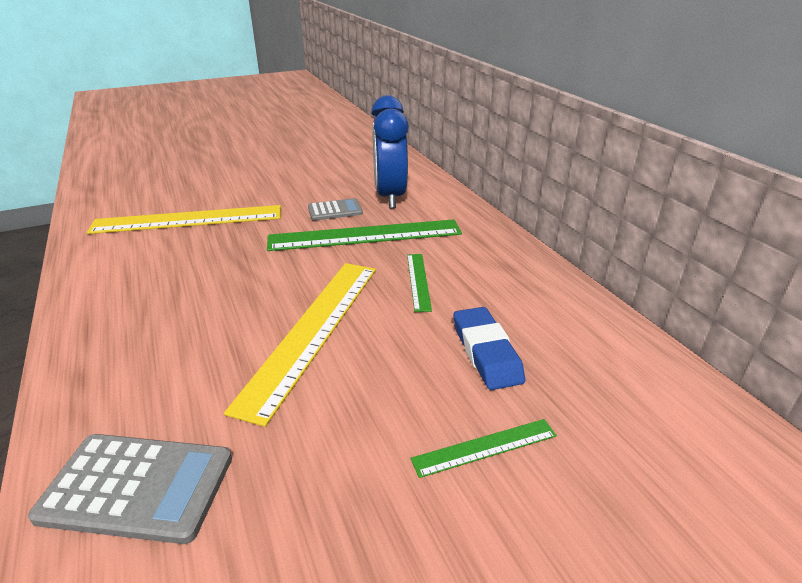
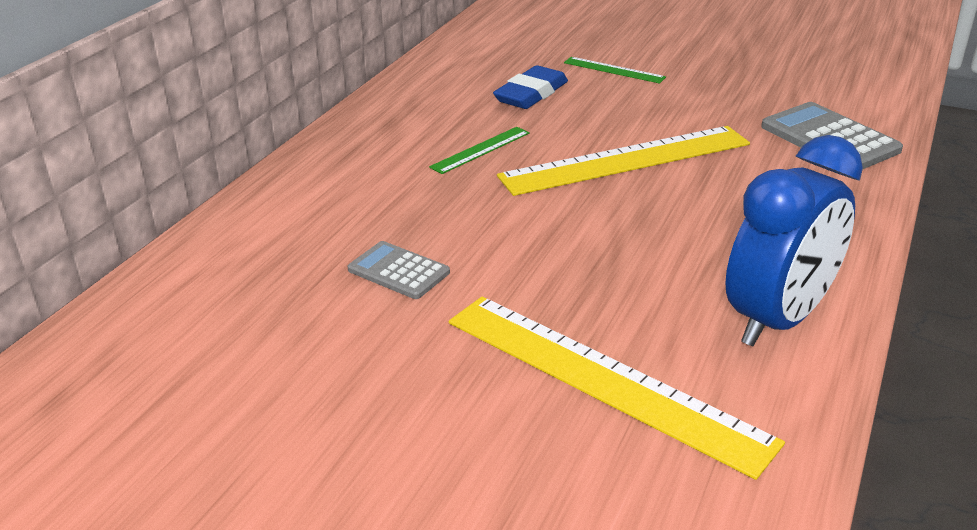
camera: 130 degrees left, 0 degrees up
green ruler [267,219,462,251] -> none
blue clock [371,95,409,208] -> blue clock moved to [725,135,863,346]

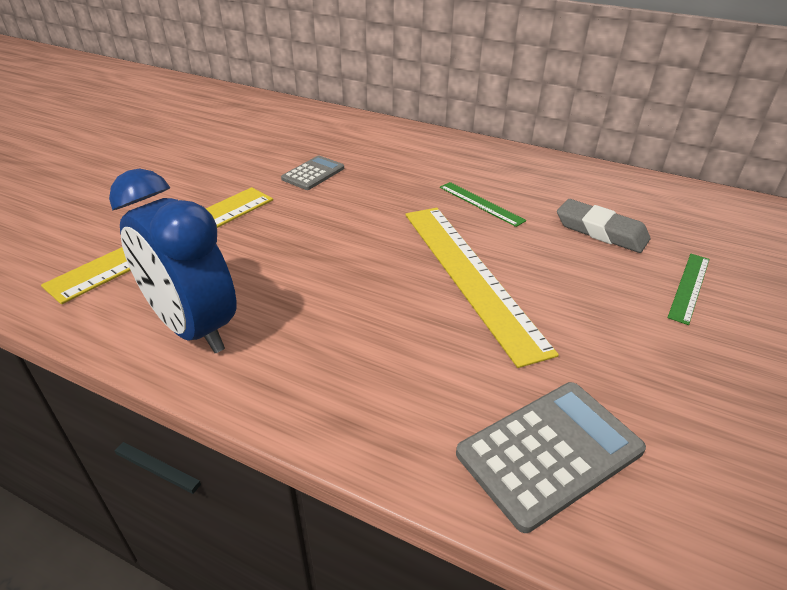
camera: 90 degrees right, 5 degrees up
blue eraser [493,65,568,109] -> grey eraser [557,199,651,253]

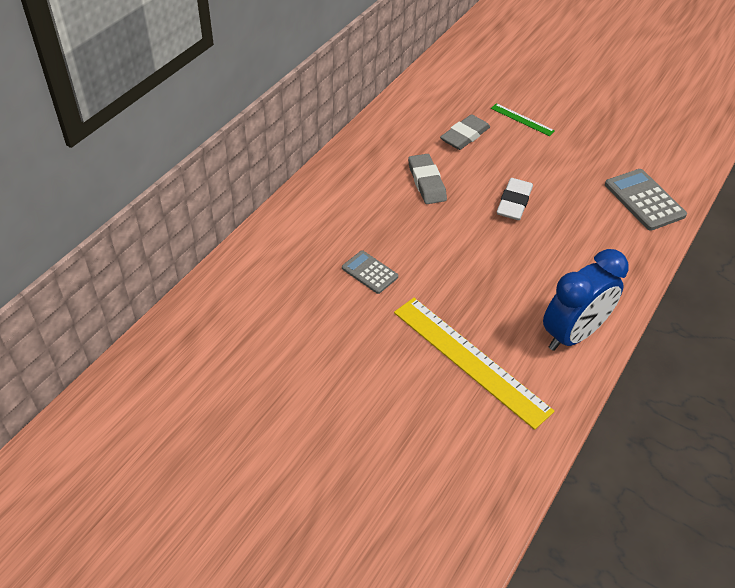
camera: 85 degrees left, 10 degrees up
yellow ruler [405,208,559,368] -> white eraser [497,178,533,220]
green ruler [440,182,526,227] -> grey eraser [408,154,447,204]

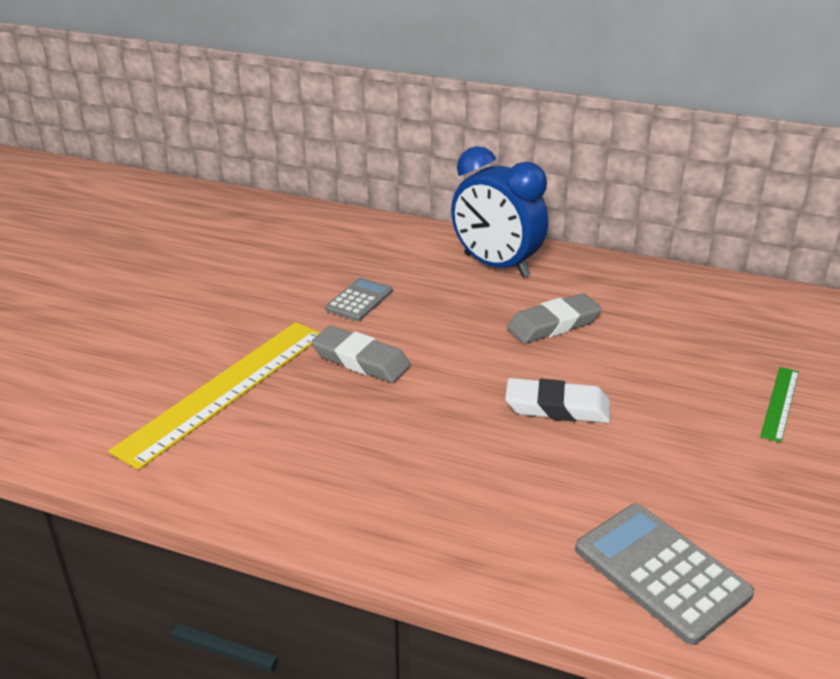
camera: 80 degrees right, 15 degrees down
grey eraser [440,114,490,150] -> grey eraser moved to [311,326,410,383]
blue clock [543,249,628,351] -> blue clock moved to [451,146,548,277]
grey calculator [605,169,687,231] -> grey calculator turned 90 degrees counterclockwise [575,504,754,645]

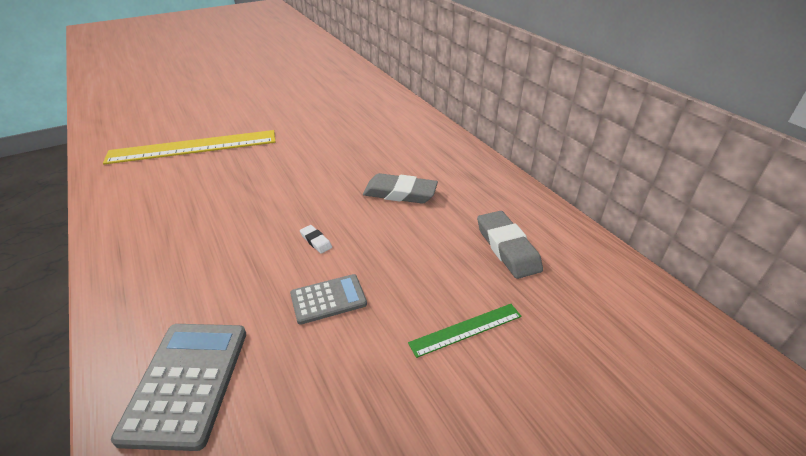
camera: 40 degrees right, 5 degrees up
grey eraser [311,326,410,383] -> grey eraser moved to [477,211,543,279]
grey calculator [325,278,393,321] -> grey calculator moved to [290,274,367,325]
blue clock [451,146,548,277] -> none
white eraser [505,378,610,423] -> white eraser [300,225,332,254], size x0.47

